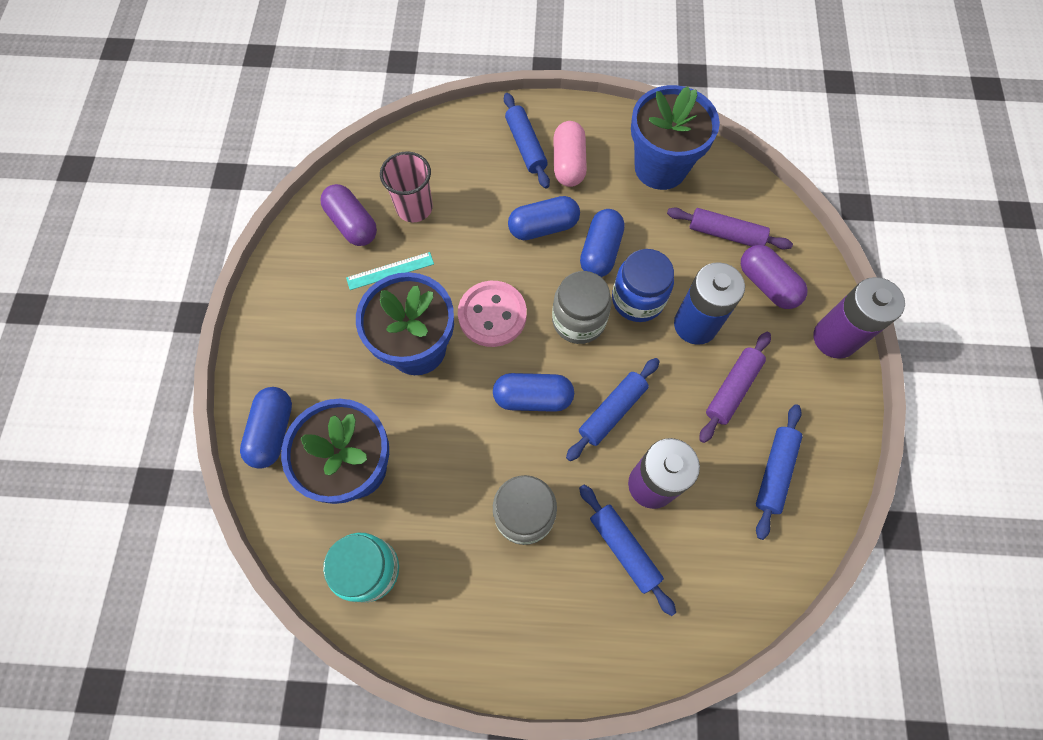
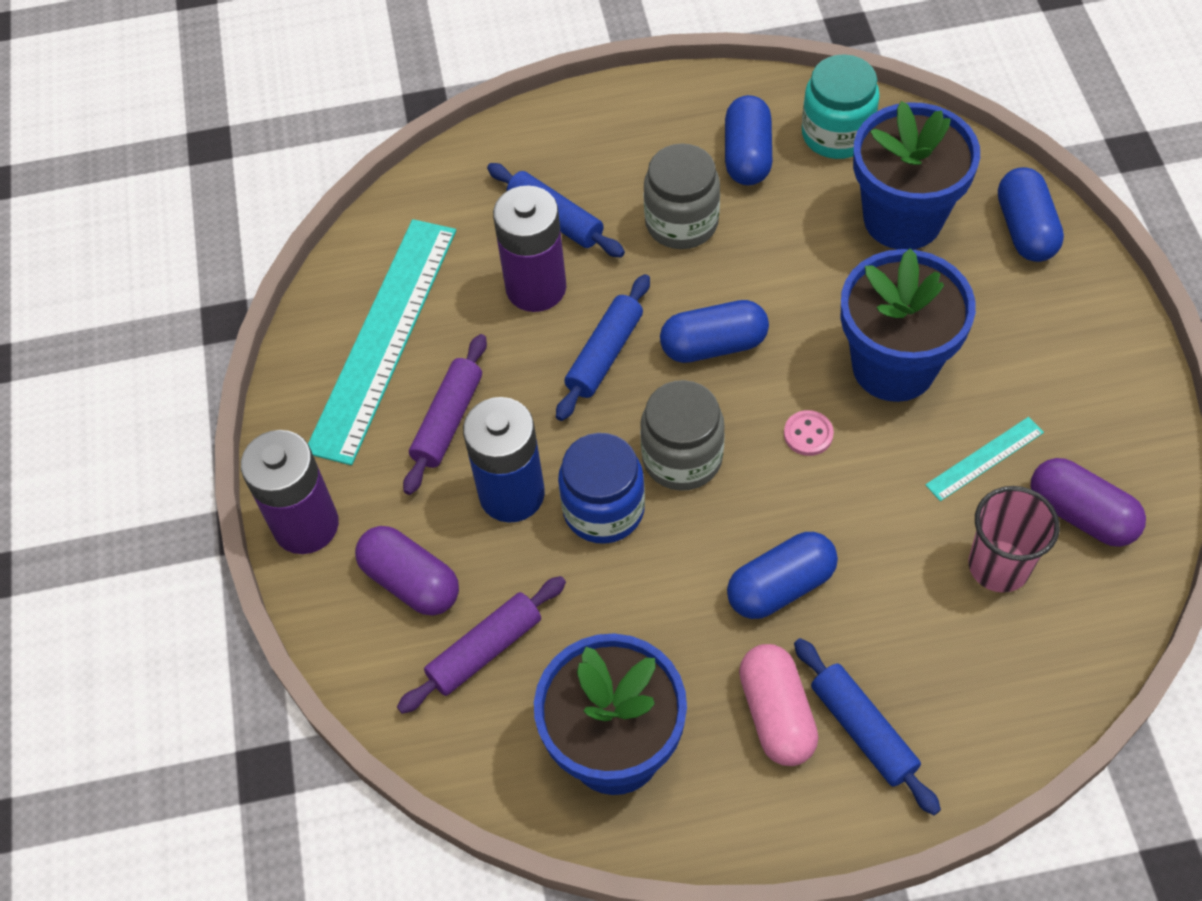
camera: 170 degrees right, 10 degrees down
pink button [458,281,527,347] -> pink button [784,410,834,456], size x0.48
blue capsule [580,209,625,277] -> blue capsule moved to [725,95,772,185]
purple rolling pin [667,207,793,250] -> purple rolling pin turned 45 degrees counterclockwise [397,576,566,714]
blue rolling pin [756,404,802,540] -> turquoise ruler [308,219,456,465]

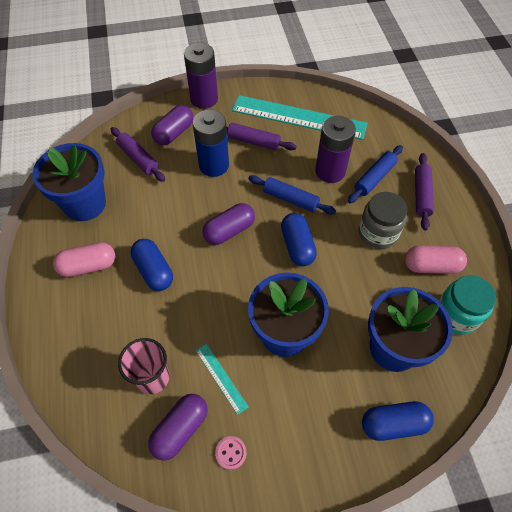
camera: 85 degrees right, 0 degrees up
blue jar [558,433,645,544] -> none
grey jar [640,380,725,491] -> purple capsule [202,203,255,245]
blue capsule [725,95,772,185] -> pink capsule [405,245,467,274]
pink button [784,410,834,456] -> pink button moved to [215,436,246,470]
blue rolling pin [794,638,941,815] -> none
none -> purple rolling pin [415,153,434,231]

